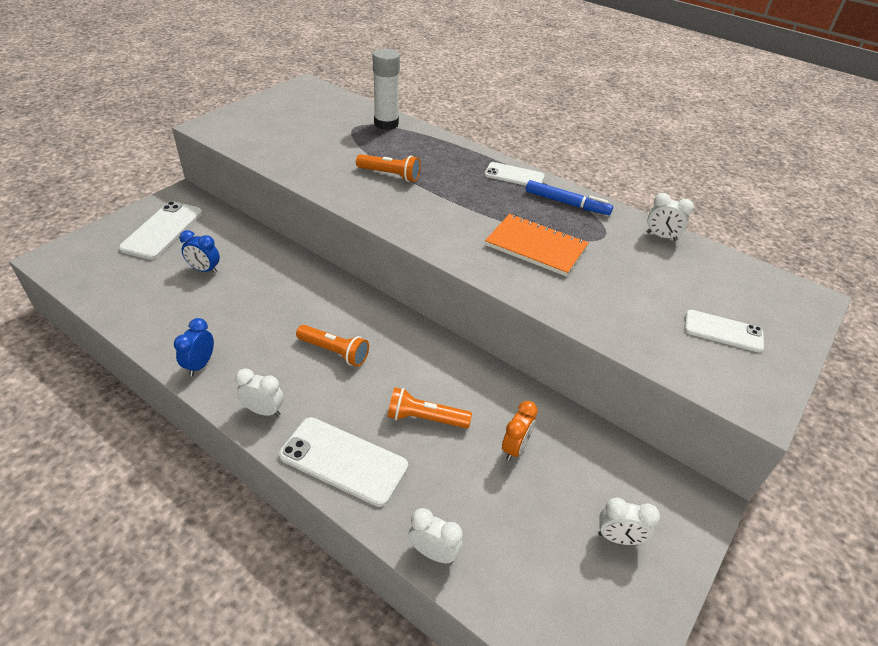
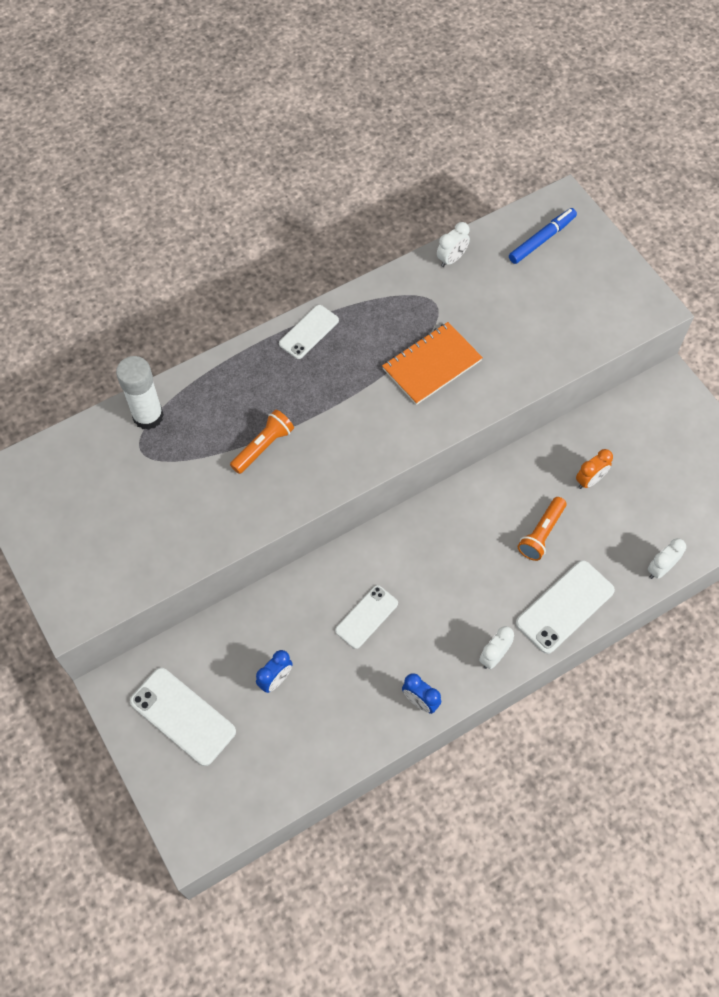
camera: 65 degrees left, 20 degrees up
orange flashlight [296,325,369,367] -> none
orange clock [502,401,538,461] -> orange clock turned 90 degrees clockwise [576,449,613,489]
blue marker [526,180,613,215] -> blue marker moved to [509,208,577,264]
white clock [598,498,660,545] -> none
white phone [684,310,764,352] -> white phone moved to [335,585,398,649]

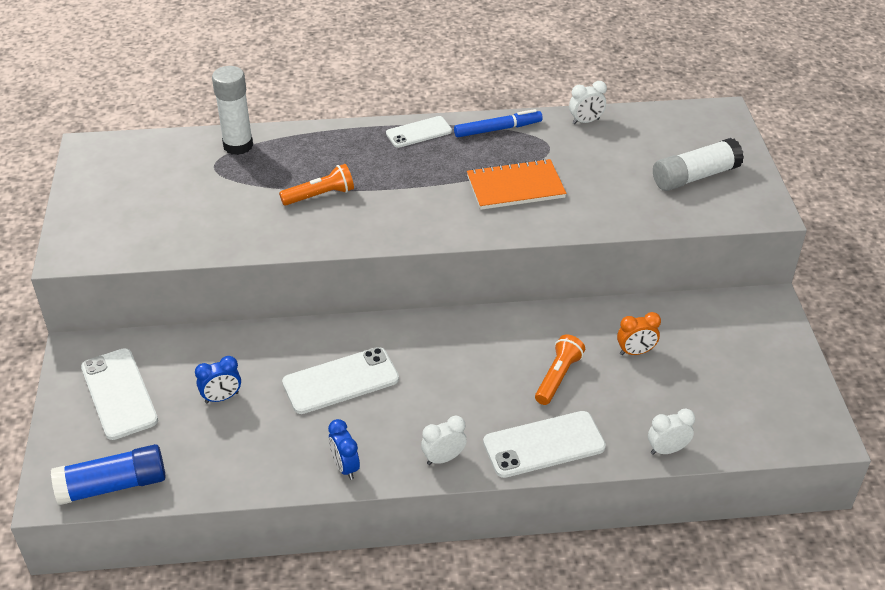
camera: 25 degrees right, 20 degrees down
white phone [335,585,398,649] -> white phone [282,347,399,414], size x1.54
blue marker [509,208,577,264] -> blue marker moved to [454,109,543,137]
orange flashlight [518,497,566,561] -> orange flashlight turned 150 degrees clockwise [535,334,585,405]
none -> blue glue stick [51,444,166,505]
none -> white glue stick [653,138,744,191]

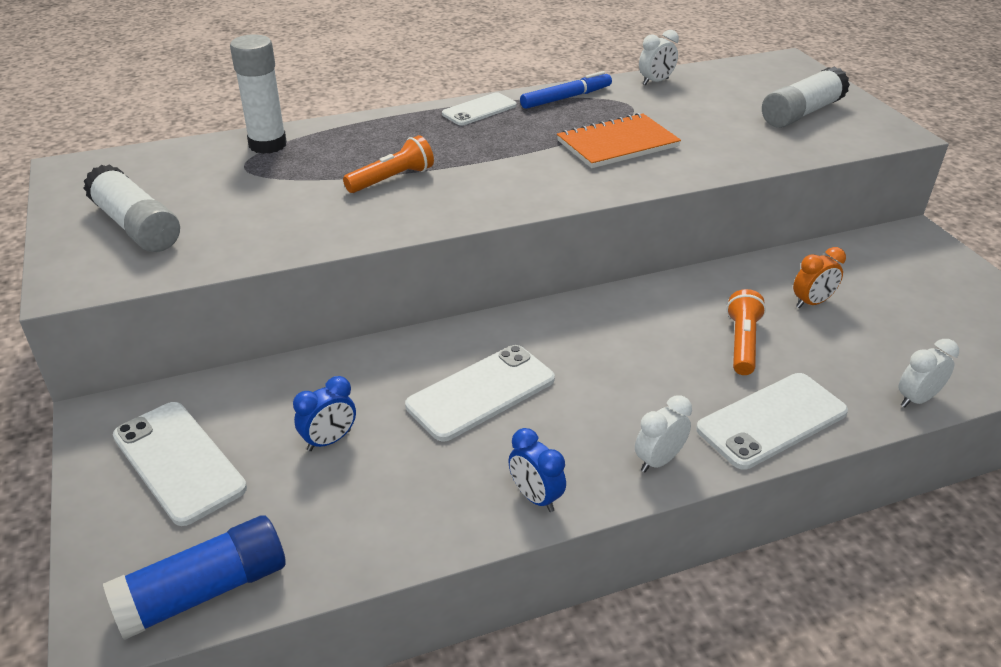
camera: 15 degrees left, 5 degrees down
none -> white glue stick [83,164,180,252]

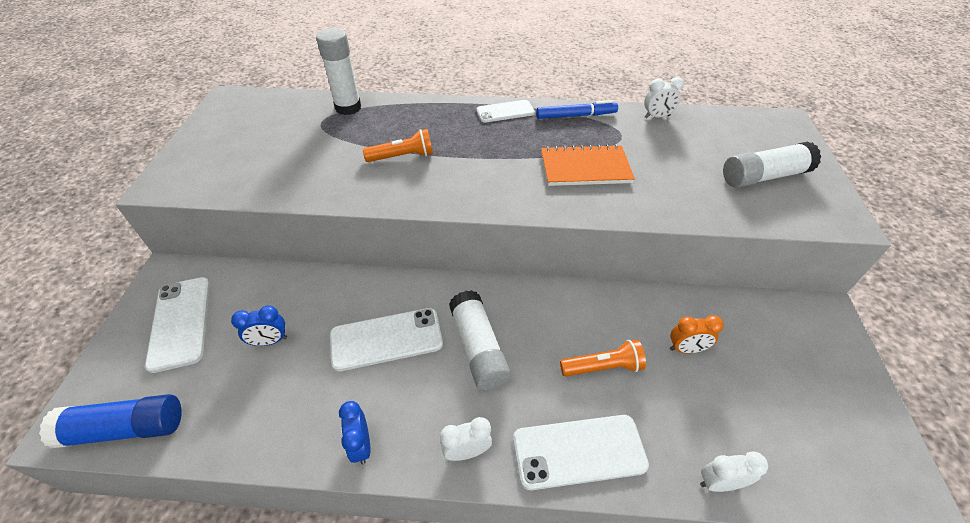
camera: 25 degrees right, 10 degrees up
white glue stick [83,164,180,252] -> white glue stick moved to [449,290,511,390]
orange flashlight [726,289,766,375] -> orange flashlight turned 45 degrees clockwise [560,340,646,377]

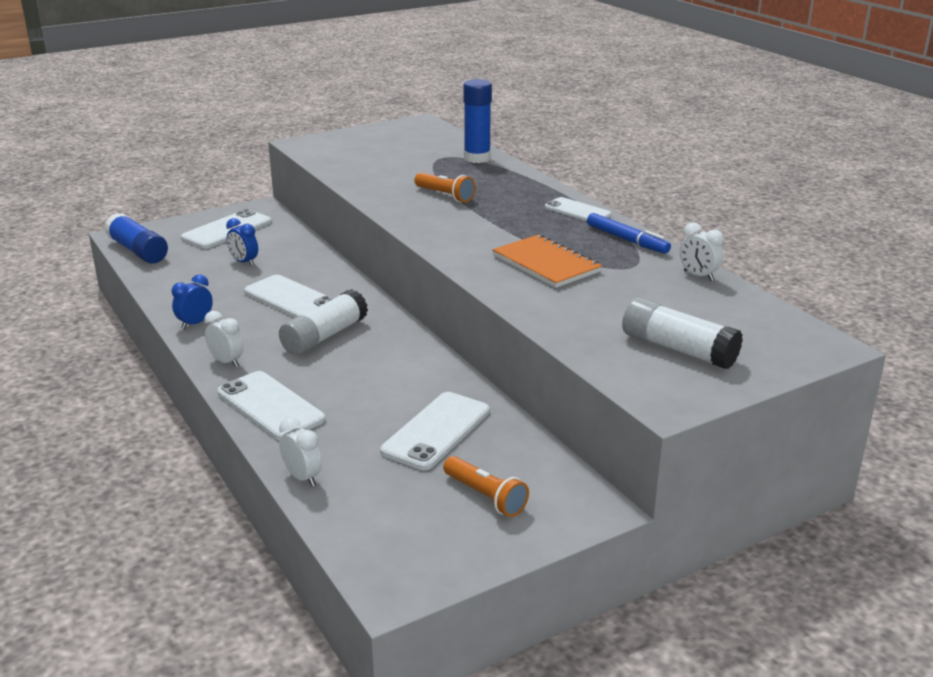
camera: 55 degrees right, 20 degrees down
white glue stick [316,28,361,115] -> blue glue stick [463,79,492,163]
orange flashlight [560,340,646,377] -> orange flashlight moved to [443,456,529,517]
orange clock [670,315,724,353] -> white phone [380,392,490,470]

